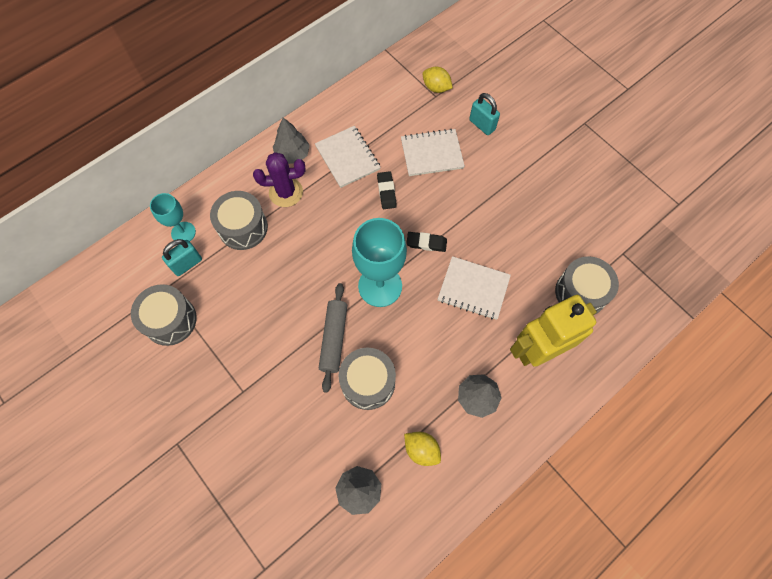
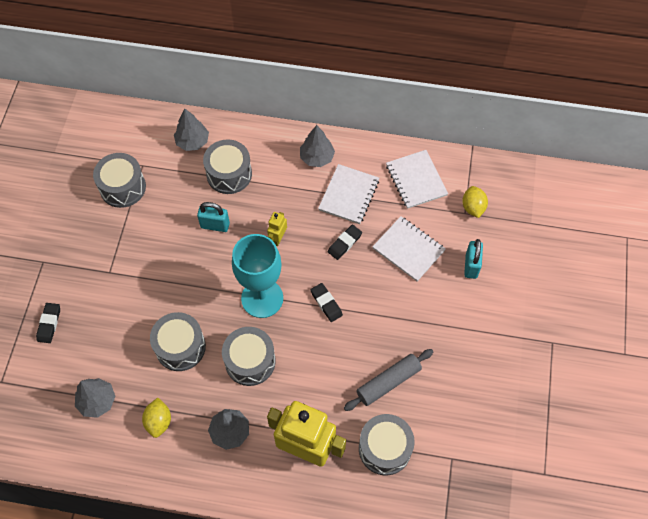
camera: 50 degrees right, 5 degrees down
turquoise goblet [150,193,196,241] -> grey tree [174,108,209,151]
turquoise padlock [162,239,202,276] -> turquoise padlock moved to [197,202,230,232]
purple cactus [253,152,306,207] -> none
grey rolling pin [319,283,348,393] -> grey rolling pin moved to [344,349,433,411]
white notebook [438,256,511,320] -> white notebook moved to [386,150,448,209]
none -> black eraser [36,303,60,343]
none -> grey drum [222,327,276,386]
none -> yellow robot [267,212,287,246]

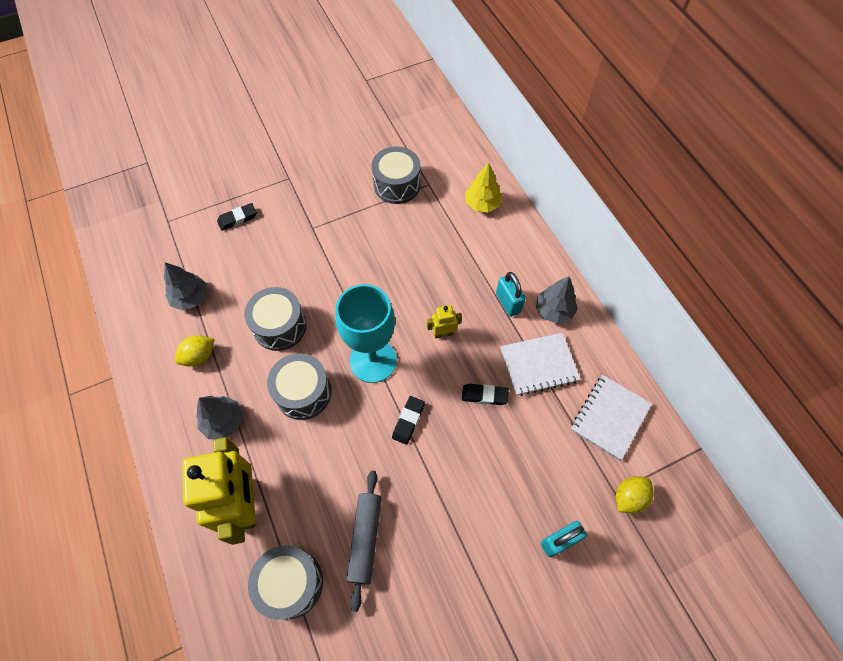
camera: 55 degrees right, 0 degrees up
grey tree [174,108,209,151] -> yellow tree [465,162,503,212]
turquoise padlock [197,202,230,232] -> turquoise padlock moved to [496,272,526,317]
grey drum [203,139,252,194] -> none
grey rolling pin [344,349,433,411] -> grey rolling pin turned 75 degrees clockwise [346,471,381,612]
white notebook [372,216,446,281] -> none

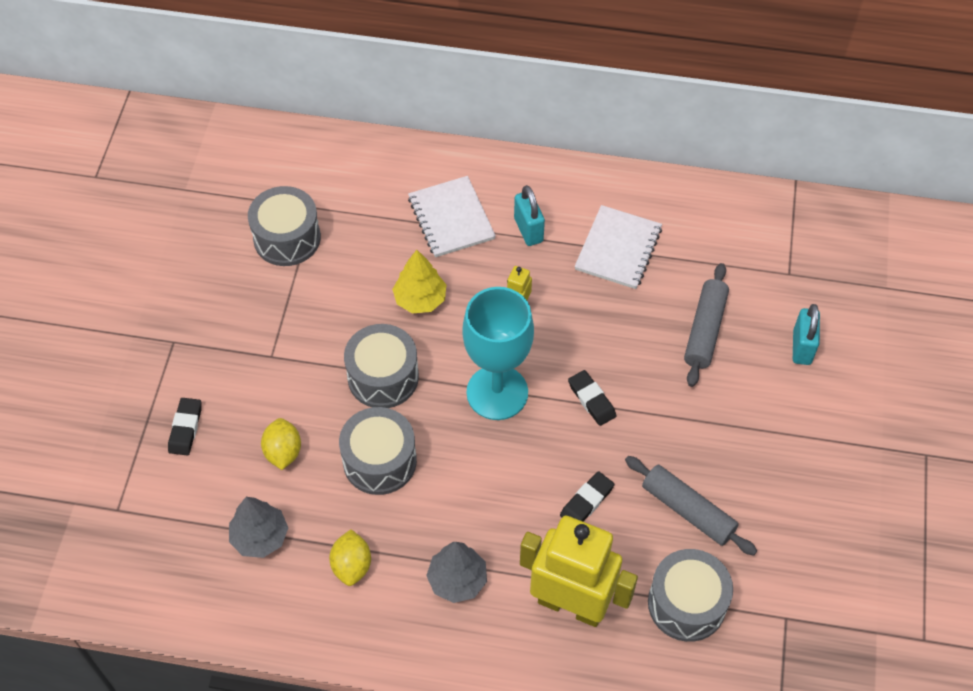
camera: 55 degrees left, 5 degrees down
grey drum [267,353,331,420] -> grey drum moved to [344,324,419,408]
black eraser [462,384,509,405] -> black eraser moved to [560,471,614,521]
yellow tree [465,162,503,212] -> yellow tree moved to [392,250,446,313]
turquoise padlock [496,272,526,317] -> turquoise padlock turned 60 degrees clockwise [514,185,545,246]
grey tree [536,276,578,324] -> none
white notebook [571,375,652,460] -> white notebook moved to [408,176,496,257]
yellow lemon [616,476,654,513] -> yellow lemon moved to [261,418,301,470]
none -> grey rolling pin [684,263,729,387]

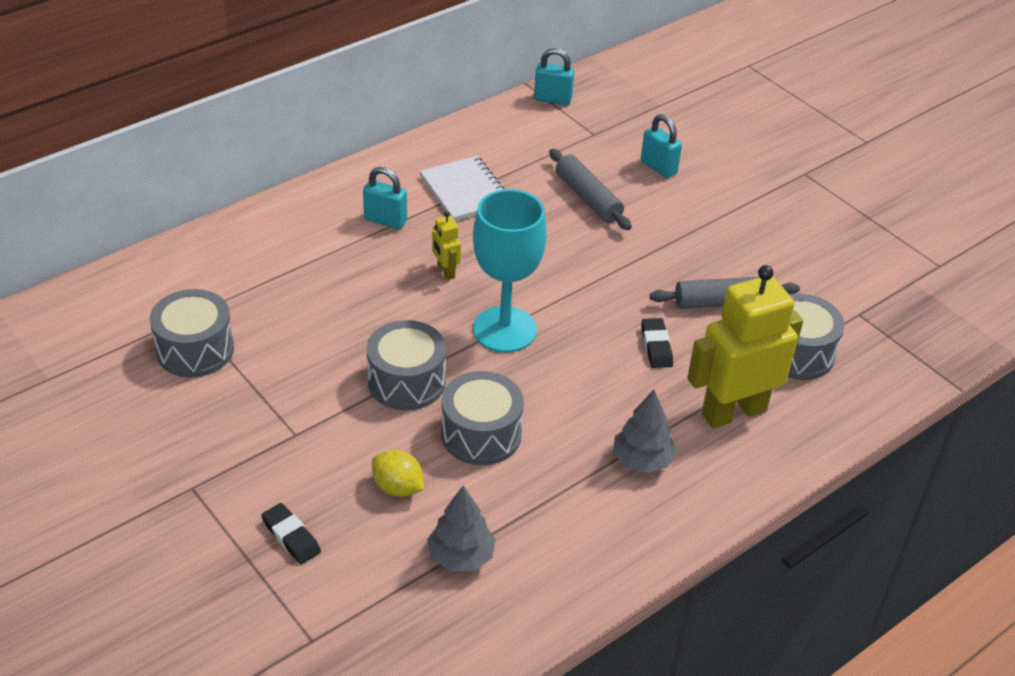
camera: 50 degrees left, 15 degrees down
yellow lemon [329,529,371,586] -> none
yellow tree [392,250,446,313] -> none
white notebook [408,176,496,257] -> none
black eraser [568,370,616,426] -> none
none -> turquoise padlock [534,48,575,105]

